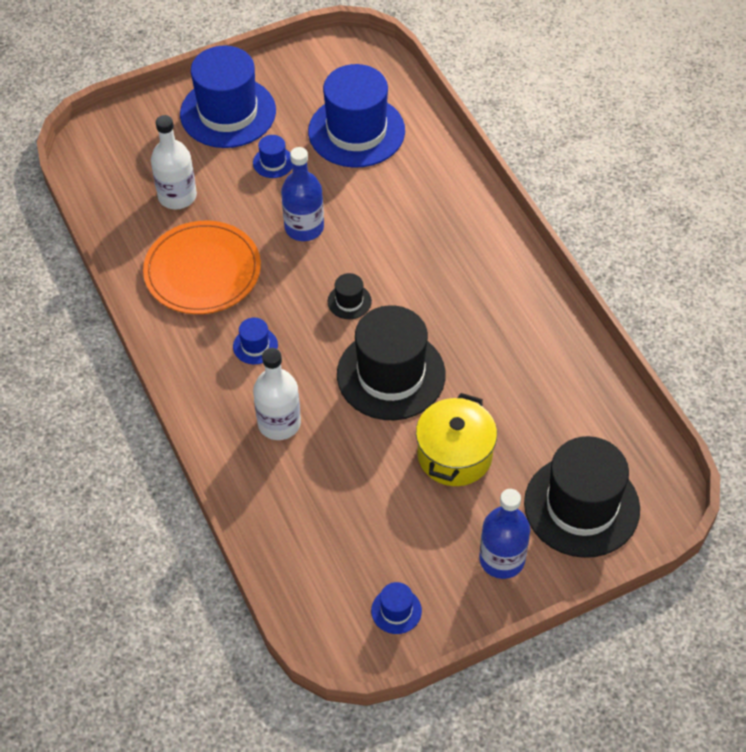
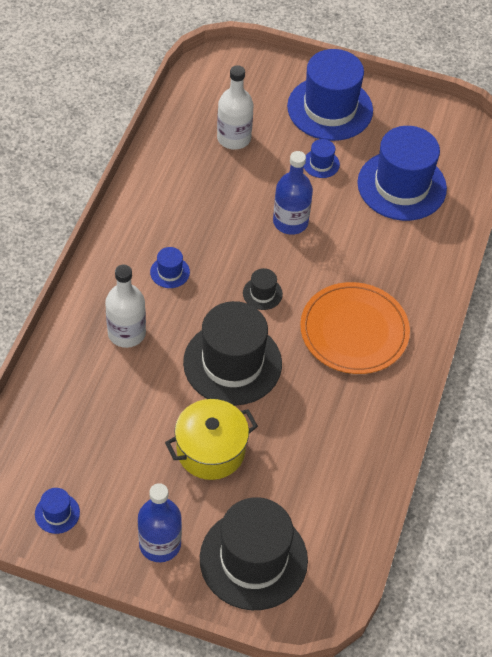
camera: 40 degrees right, 0 degrees up
orange plate [143,221,261,314] -> orange plate moved to [300,282,410,374]

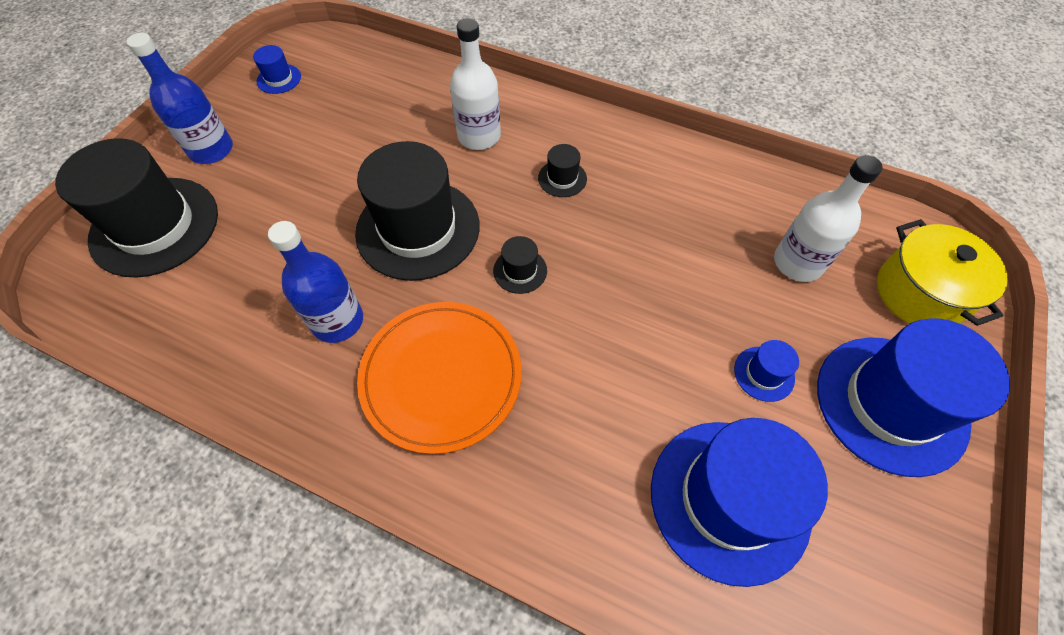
camera: 100 degrees right, 5 degrees up
blue hat [150,247,190,288] -> black hat [538,144,587,197]
yellow pot [165,399,258,480] -> yellow pot moved to [877,219,1008,326]
blue bottle [273,151,313,235] -> blue bottle moved to [268,221,363,343]

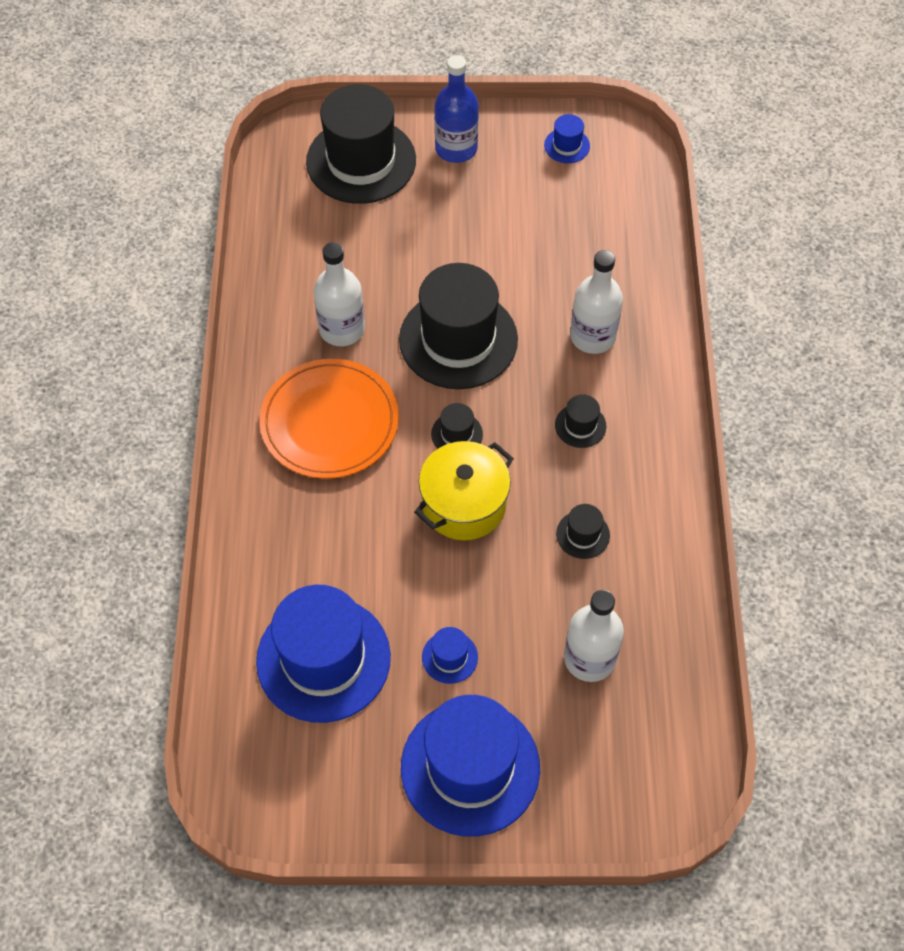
camera: 65 degrees right, 0 degrees up
blue bottle [268,221,363,343] -> white bottle [314,242,365,346]
yellow pot [877,219,1008,326] -> yellow pot moved to [414,441,514,540]
none -> black hat [556,504,610,559]

